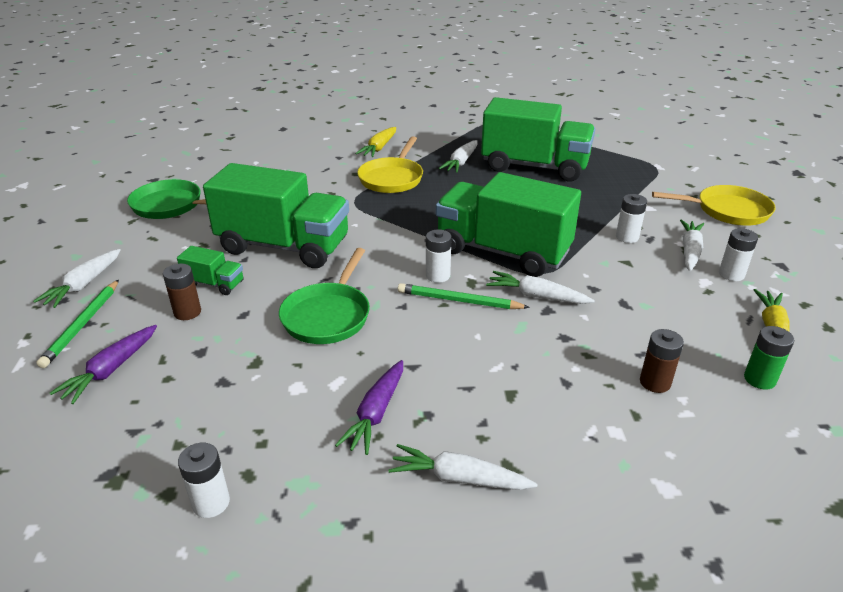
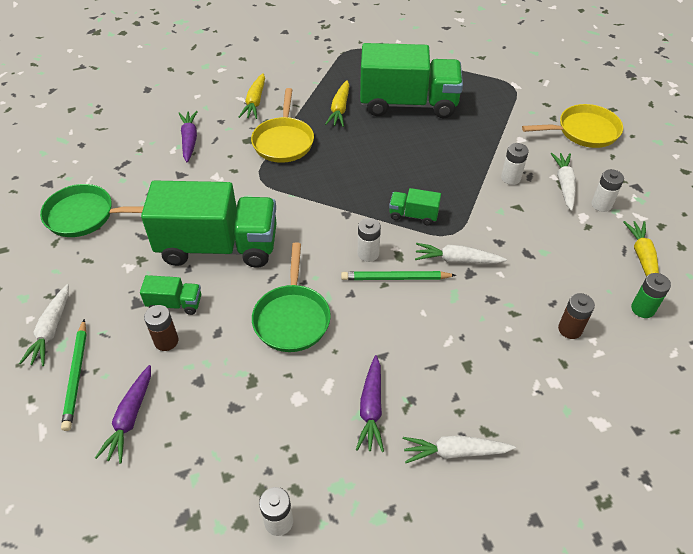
camera: 15 degrees left, 15 degrees up
green truck [436,172,581,277] -> green truck [389,188,441,226], size x0.42
white carrot [439,140,477,173] -> yellow carrot [325,80,349,127]
none -> purple carrot [179,111,198,163]

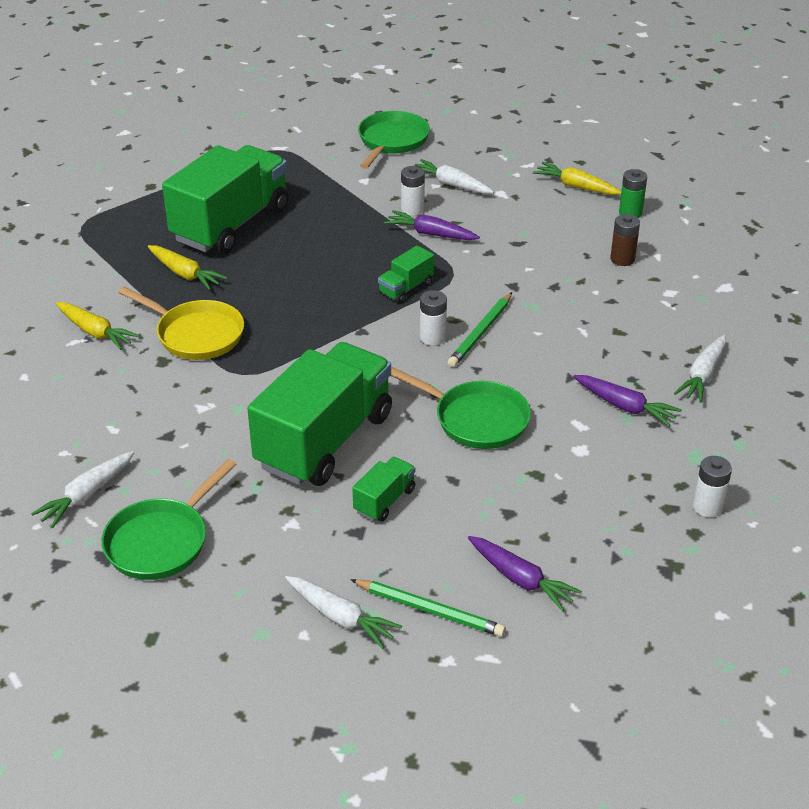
camera: 60 degrees left, 10 degrees down
brown battery [144,305,178,351] -> none
purple carrot [179,111,198,163] -> purple carrot moved to [384,210,480,240]
white carrot [415,243,507,264] -> white carrot moved to [31,451,134,528]
yellow pan [522,104,623,148] -> green pan [358,111,430,169]
white battery [591,169,624,212] -> none

